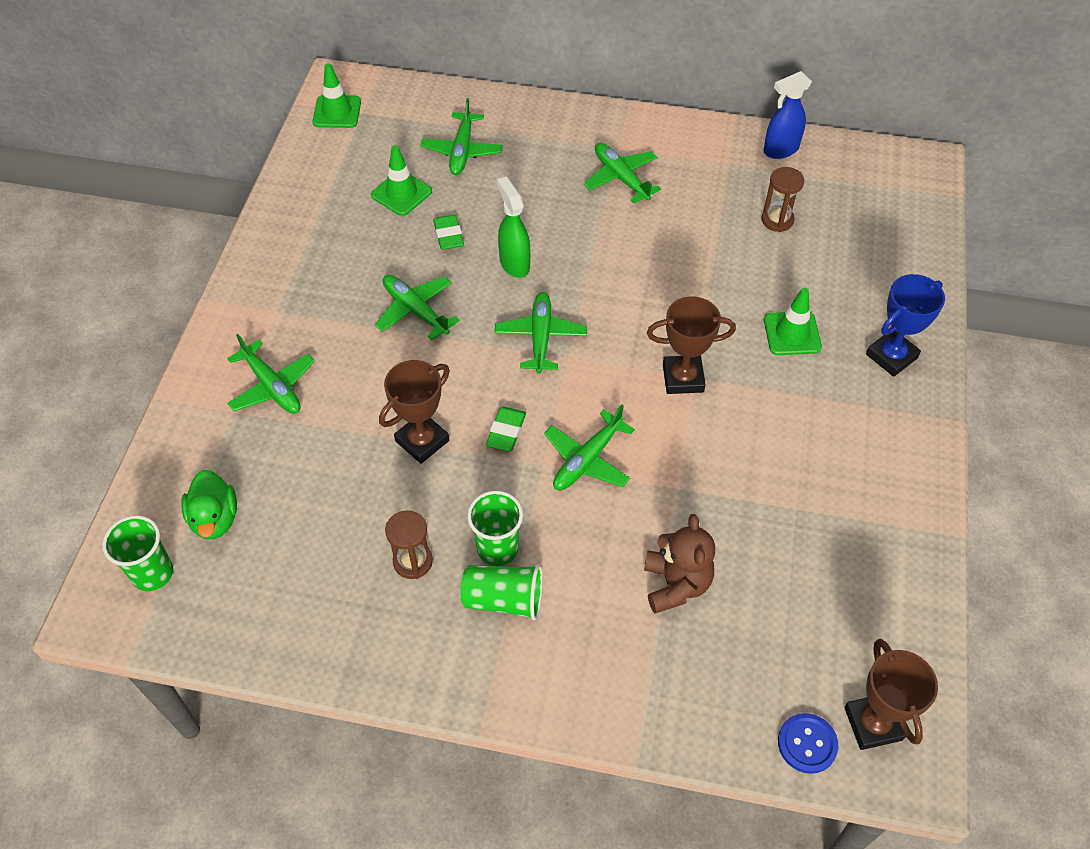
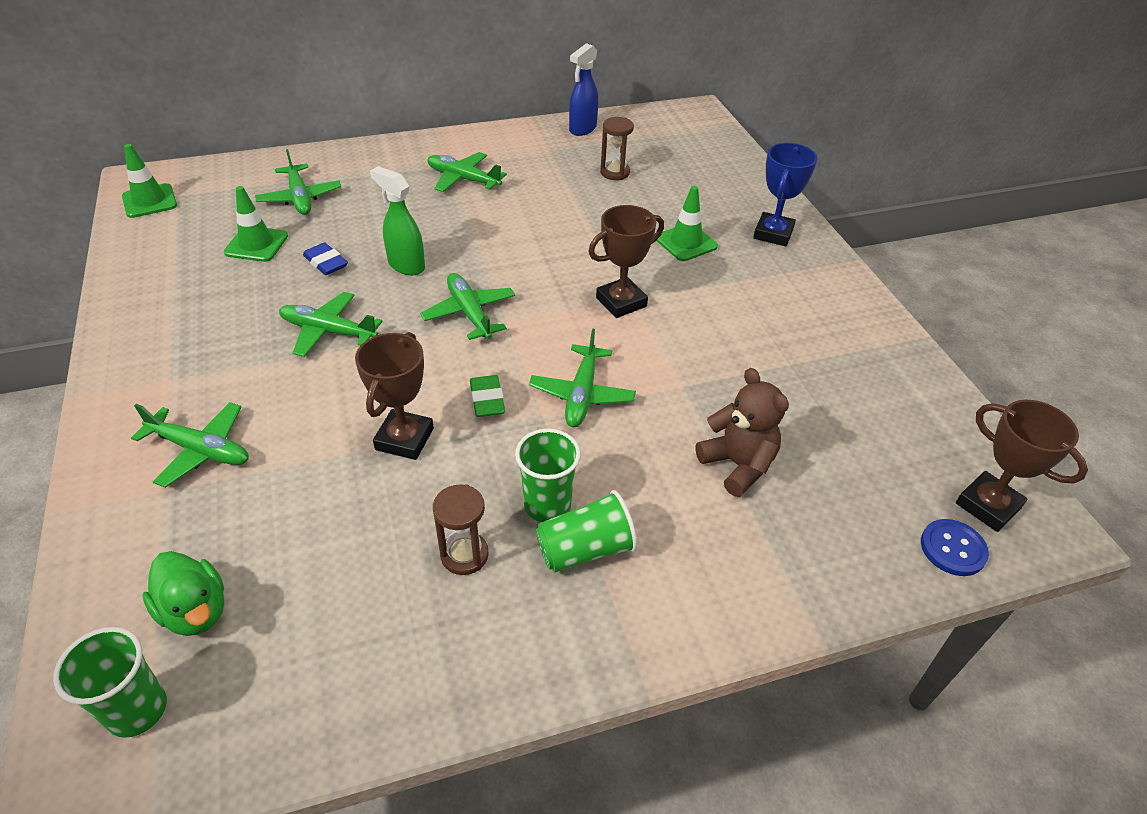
camera: 30 degrees left, 10 degrees down
green eraser [433,215,464,250] -> blue eraser [303,243,348,275]

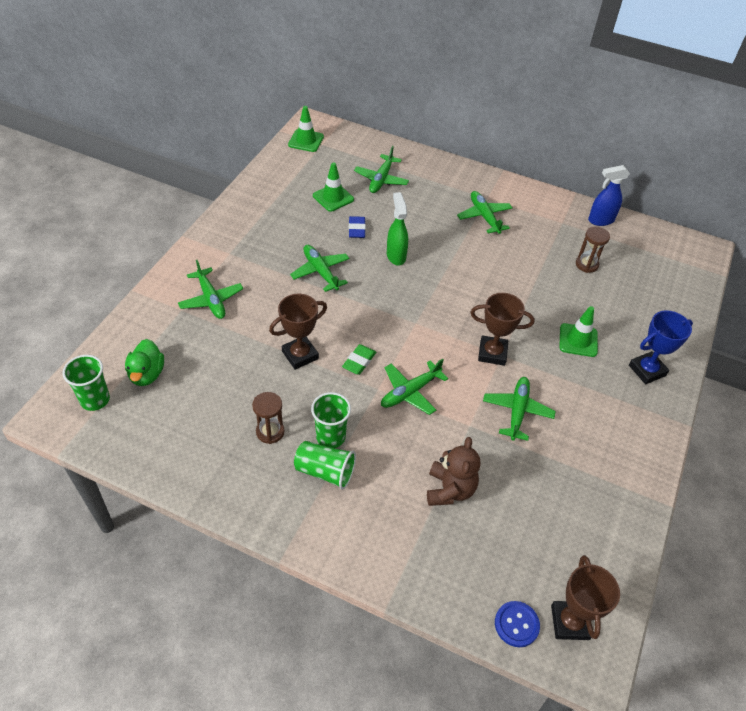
camera: 40 degrees right, 5 degrees up
green plane [420,273,515,340] -> green plane moved to [483,377,556,441]

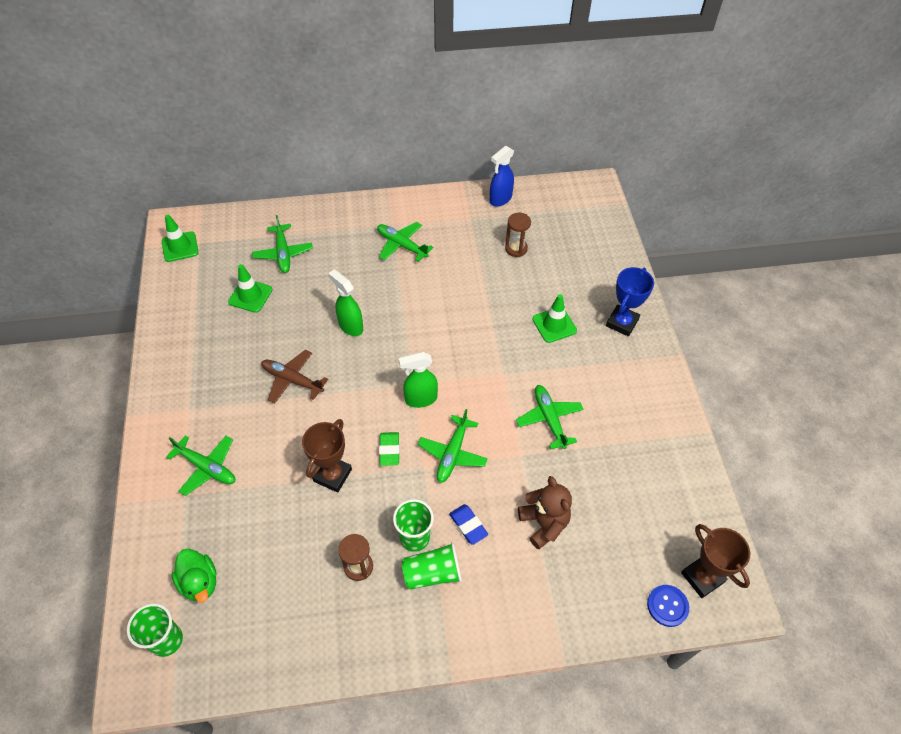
camera: 30 degrees left, 5 degrees up
green plane [290,245,350,292] -> brown plane [261,350,328,403]
blue eraser [349,216,366,238] -> blue eraser moved to [449,504,488,545]
brown trophy [470,293,535,366] -> none
none -> green spray bottle [399,352,438,408]

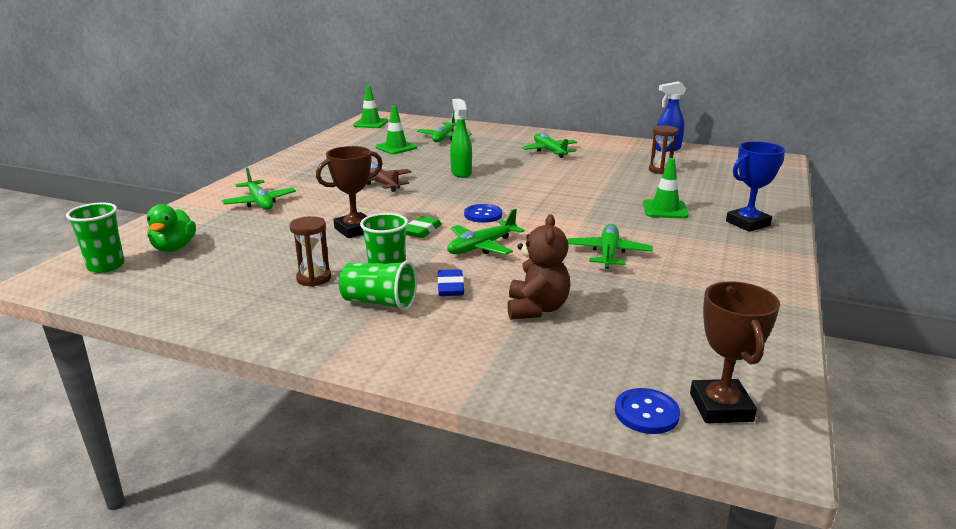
camera: 30 degrees right, 30 degrees down
green spray bottle [399,352,438,408] -> blue button [464,204,502,223]

